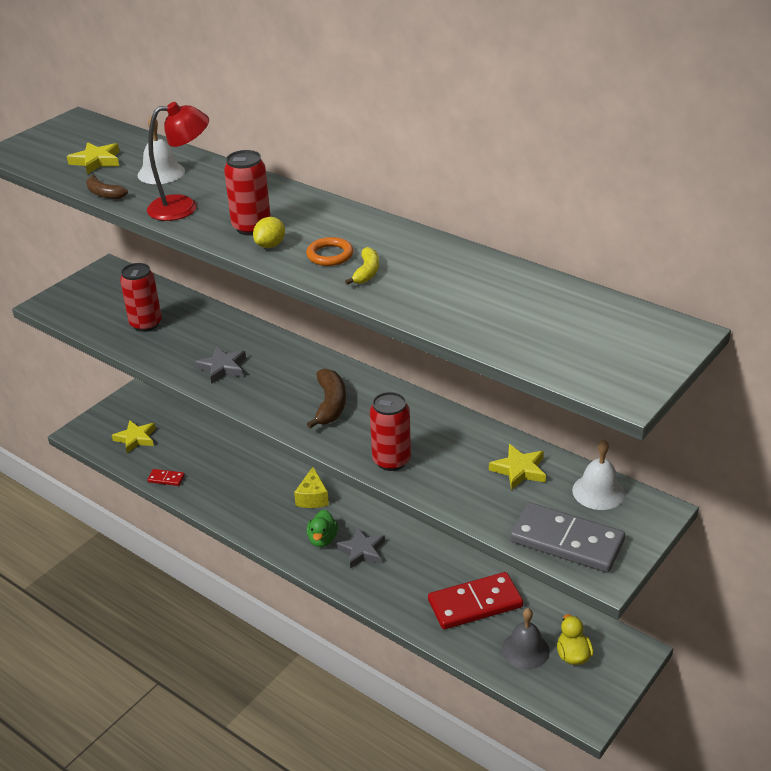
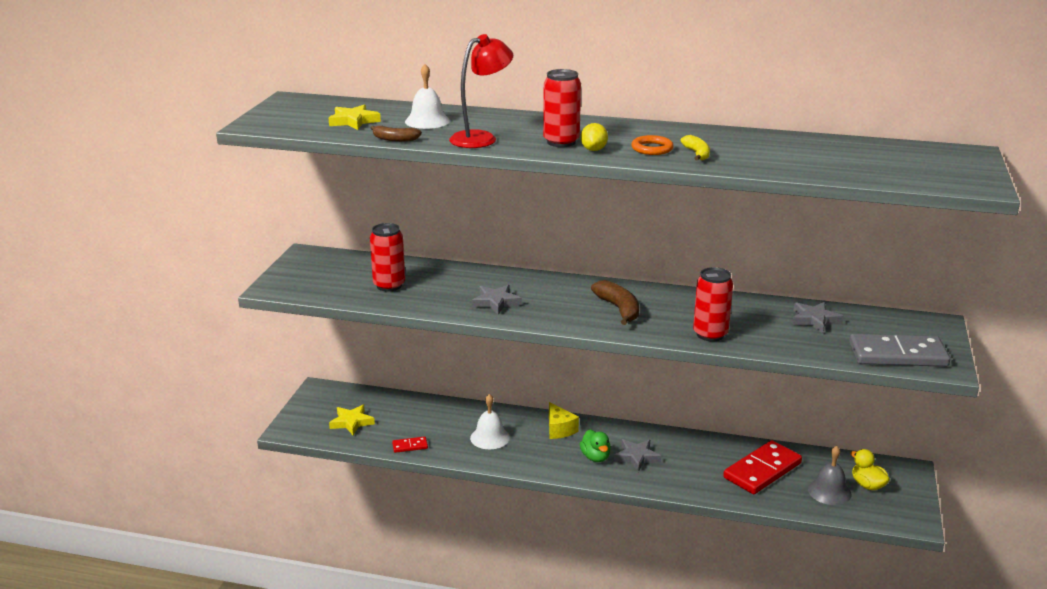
camera: 25 degrees left, 10 degrees down
yellow star [489,444,546,490] -> grey star [792,302,844,333]
white bell [572,440,625,510] -> white bell moved to [470,394,510,449]

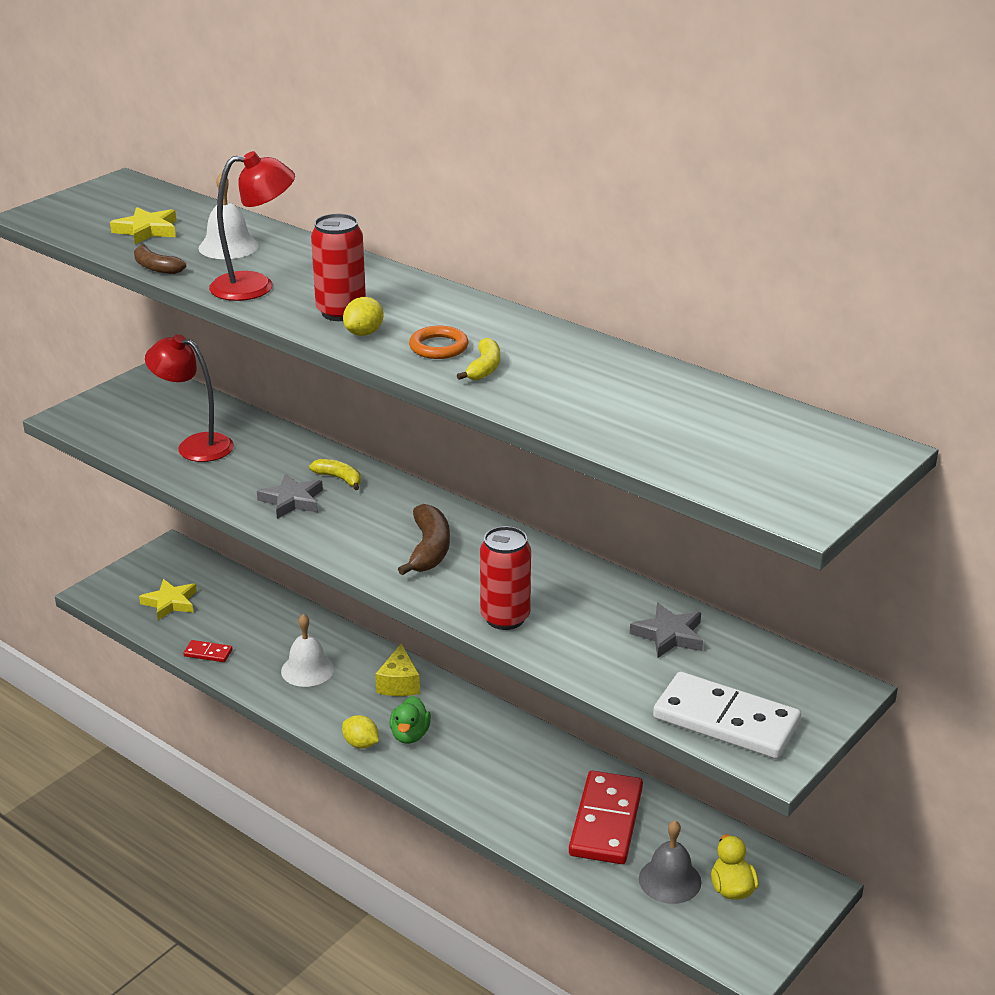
camera: 25 degrees right, 5 degrees up
red can [370,223,405,292] -> red lamp [145,334,234,462]
grey star [614,439,661,472] -> none
red domino [723,440,802,494] -> red domino turned 60 degrees counterclockwise [569,771,643,864]
grey domino [849,334,950,367] -> white domino [653,672,801,759]
none -> yellow banana [309,459,361,490]
none -> yellow lemon [342,715,379,749]

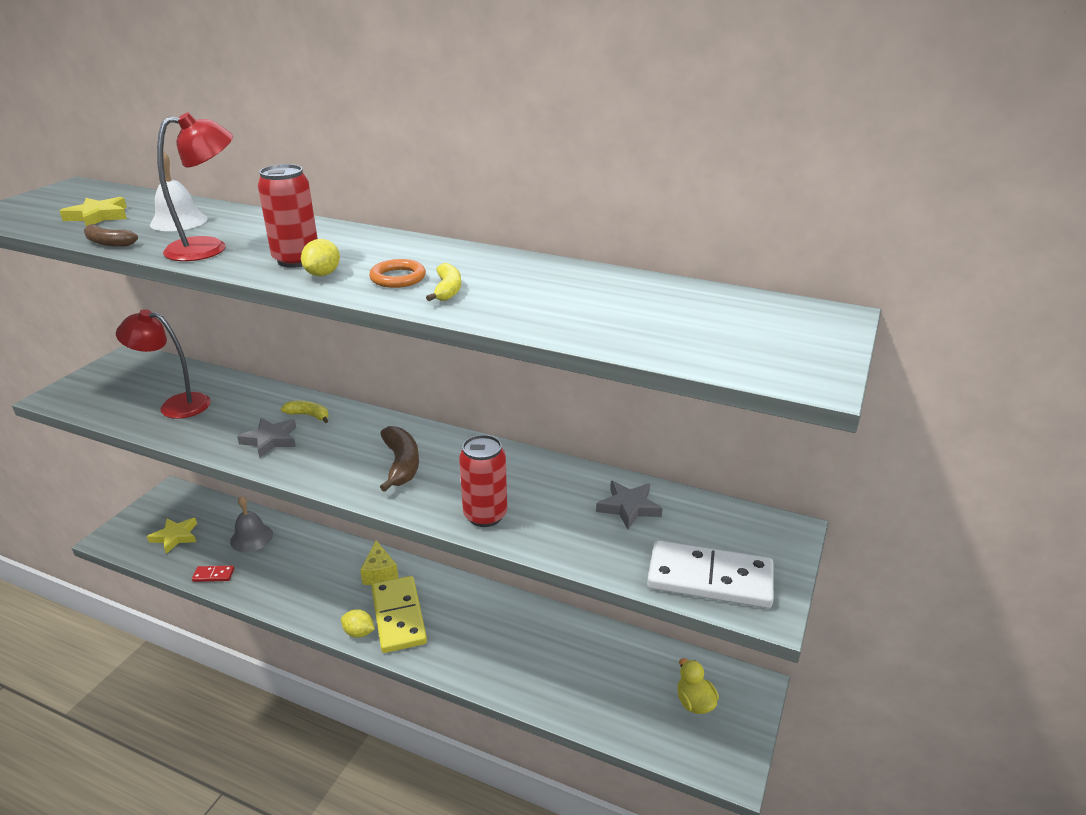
camera: 15 degrees left, 0 degrees up
white bell [281,614,334,687] -> none
green duck [389,696,431,744] -> yellow domino [371,576,427,653]
red domino [569,771,643,864] -> none
grey bell [639,820,701,904] -> grey bell moved to [230,496,273,552]

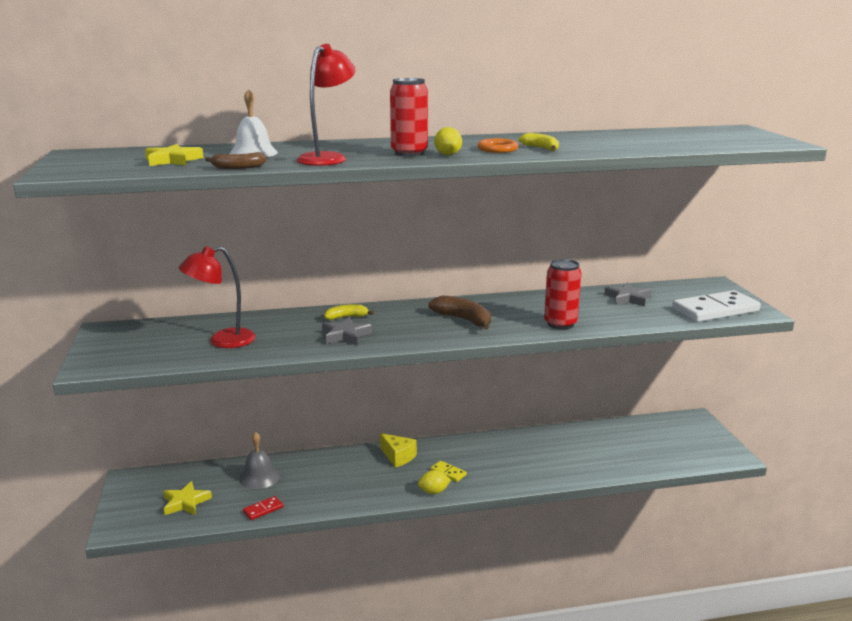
camera: 35 degrees left, 10 degrees down
yellow domino [371,576,427,653] -> yellow domino [431,461,467,482], size x0.44
yellow duck [677,658,719,714] -> none

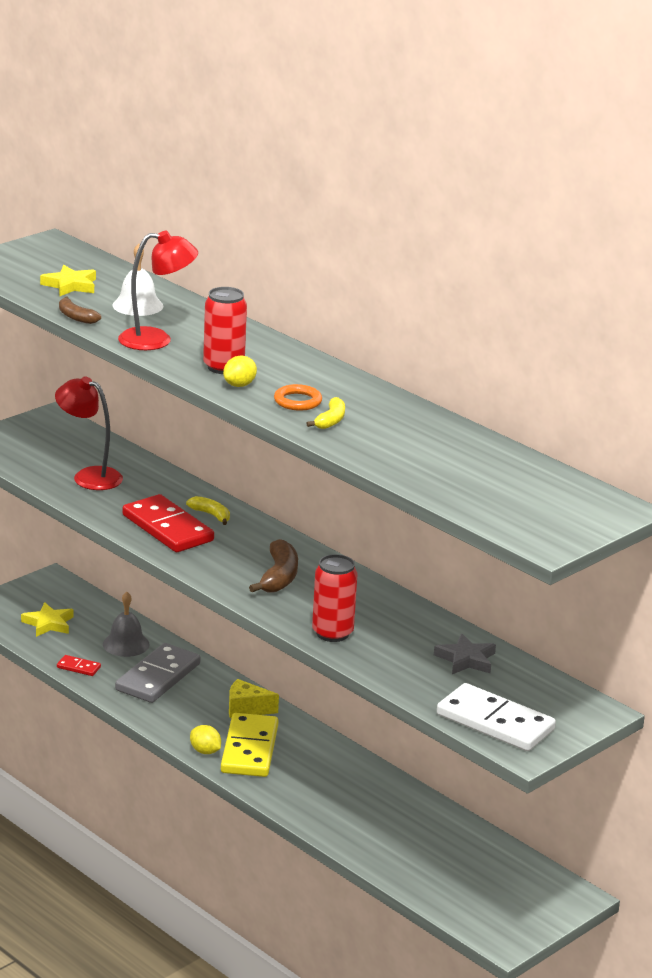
camera: 55 degrees right, 5 degrees up
grey star [322,317,372,345] -> red domino [122,494,214,552]
yellow cheese [380,433,417,468] -> yellow cheese turned 90 degrees clockwise [229,679,279,718]
yellow domino [431,461,467,482] -> yellow domino [221,713,279,777], size x2.25
none -> grey domino [115,643,201,703]

